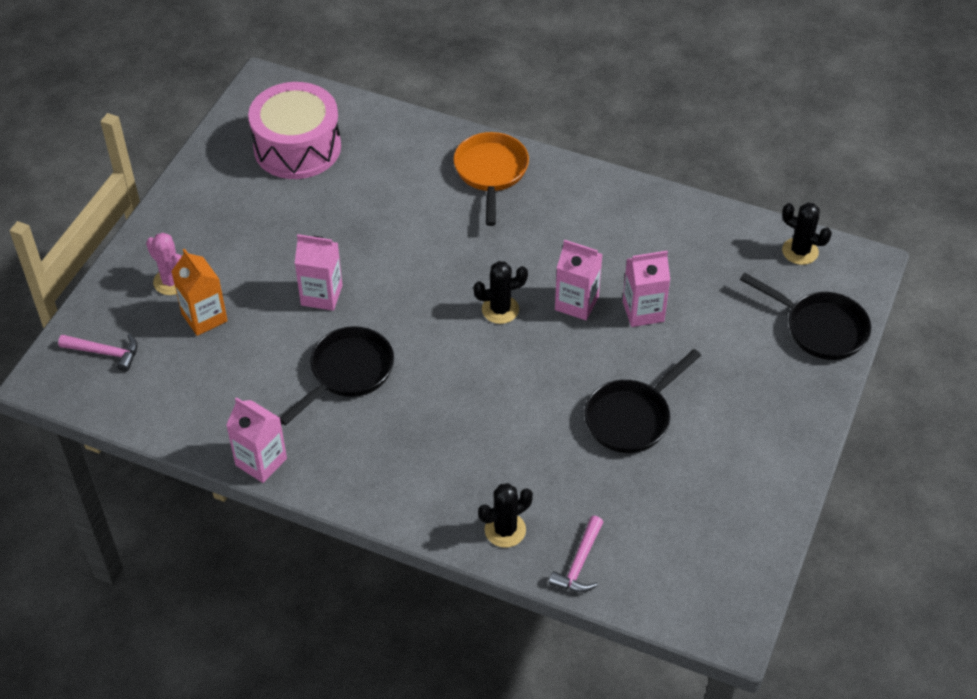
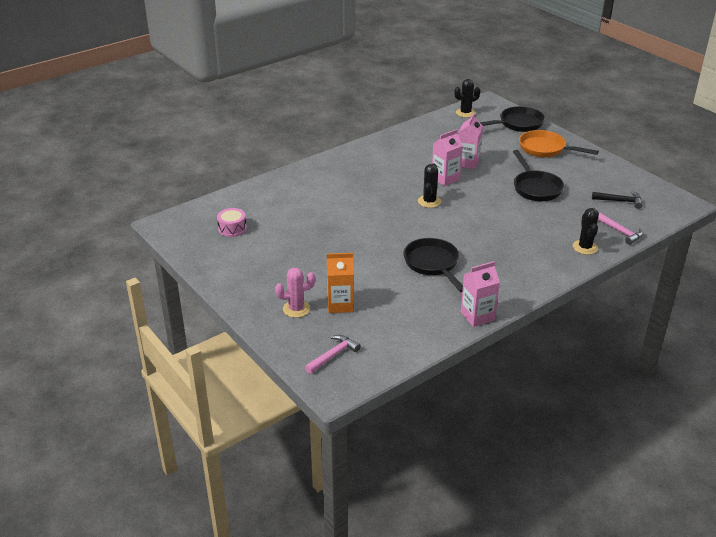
camera: 60 degrees left, 15 degrees down
pink drum [248,82,341,179] -> pink drum [217,208,247,237], size x0.46
pink carton [295,234,343,311] -> none
orange pan [454,132,529,226] -> orange pan moved to [519,130,599,157]
none -> black hammer [592,191,643,209]

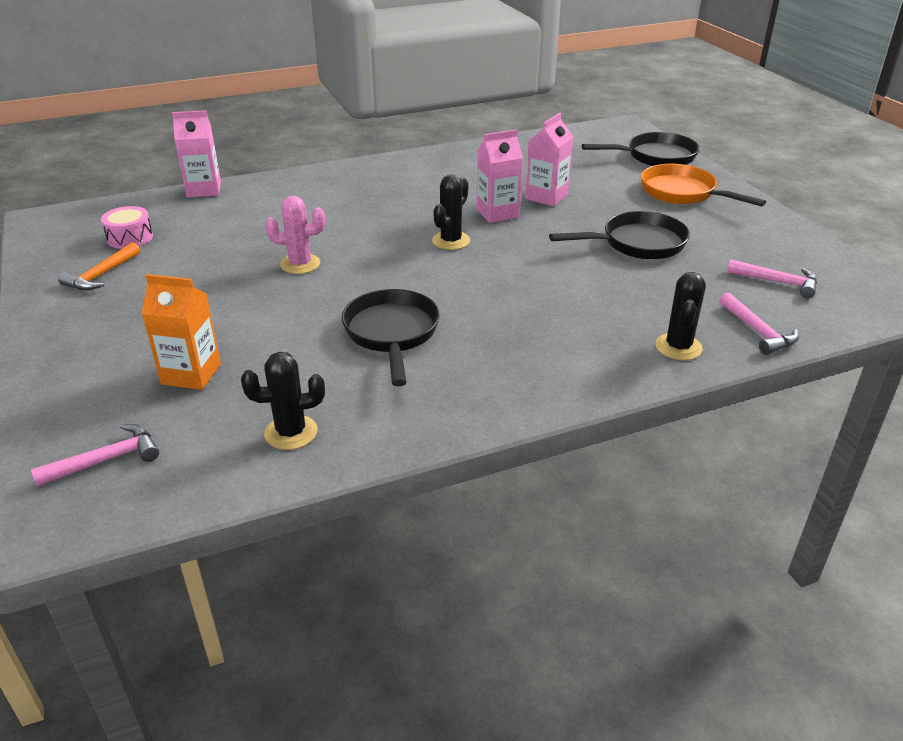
camera: 15 degrees right, 0 degrees up
pink cactus [275,268,315,318] -> pink cactus moved to [265,196,325,274]
black cactus [454,79,480,118] -> black cactus moved to [241,352,325,450]
pink carton [461,261,500,327] -> pink carton moved to [172,110,221,198]
black pan [513,150,564,201] -> black pan turned 105 degrees counterclockwise [549,211,690,259]
black hammer [592,191,643,209] -> pink hammer [727,259,817,298]
none -> orange hammer [58,242,140,290]

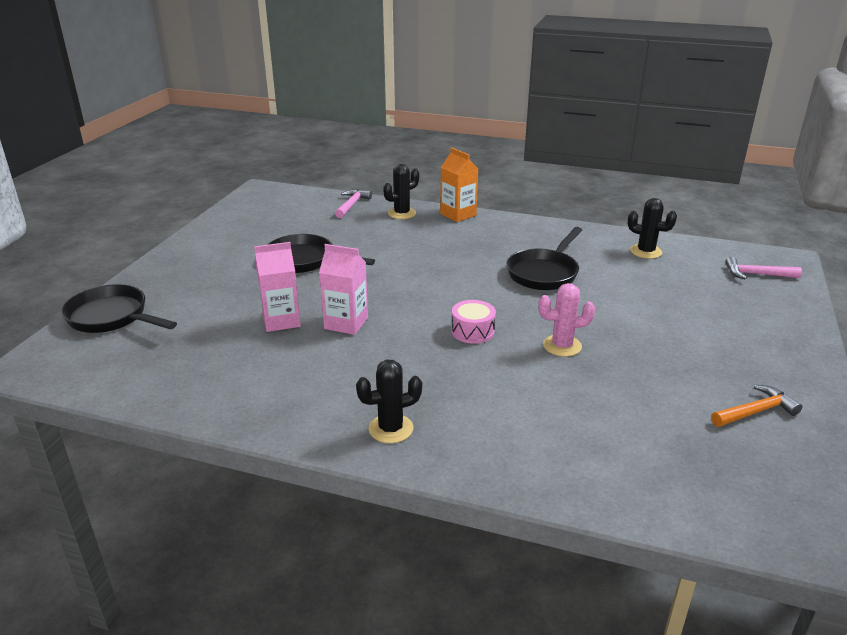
camera: 140 degrees left, 5 degrees down
pink drum [101,206,153,249] -> pink drum moved to [451,300,496,344]
orange carton [141,274,221,390] -> orange carton moved to [440,148,478,222]
pink carton [172,110,221,198] -> none
pink cactus [265,196,325,274] -> pink cactus turned 45 degrees counterclockwise [538,283,595,357]
black cactus [432,175,470,250] -> black cactus moved to [356,360,422,443]
orange pan [641,164,766,206] -> none
pink hammer [727,259,817,298] -> none

